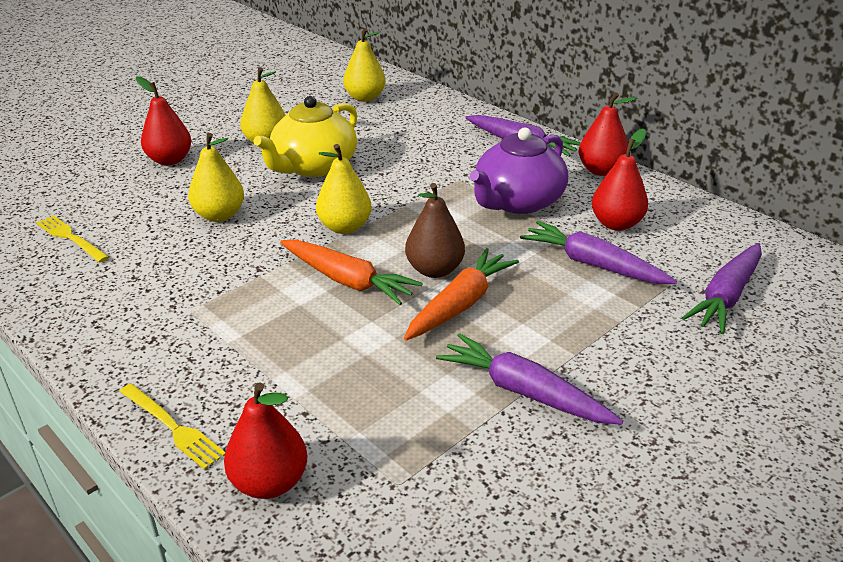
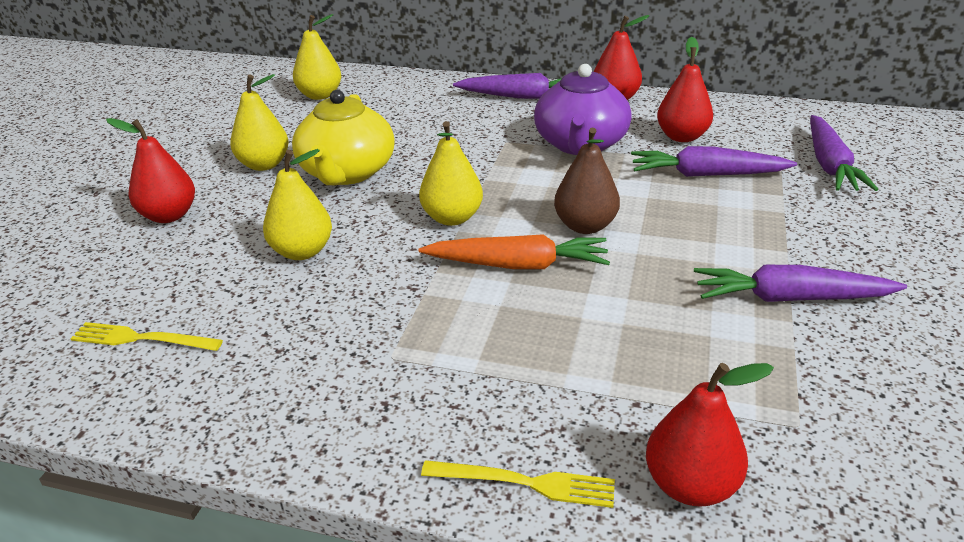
camera: 30 degrees left, 0 degrees up
orange carrot [404,248,519,341] -> none

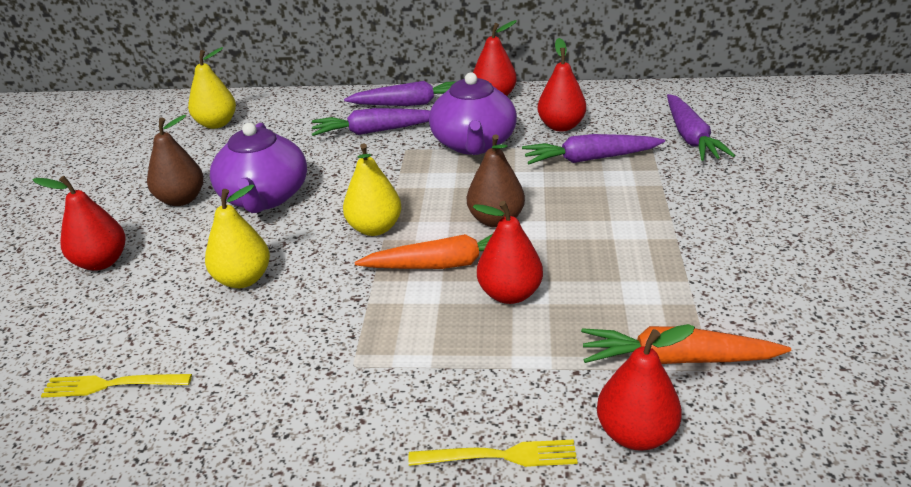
camera: 10 degrees left, 0 degrees up
yellow pear [230,74,289,171] -> brown pear [147,115,204,206]
yellow teapot [292,90,395,185] -> purple teapot [210,123,307,213]
purple carrot [694,265,907,302] -> purple carrot moved to [312,108,430,136]
none -> red pear [473,201,543,304]
none -> orange carrot [581,326,791,364]

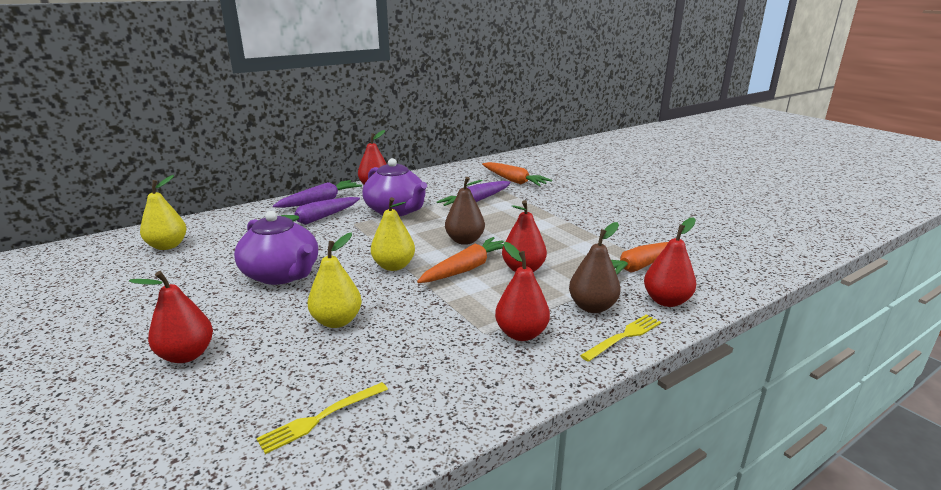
camera: 40 degrees left, 10 degrees down
brown pear [147,115,204,206] -> brown pear moved to [569,222,621,313]
red pear [537,38,586,131] -> red pear moved to [495,242,550,341]
purple carrot [667,94,735,161] -> orange carrot [482,162,552,186]

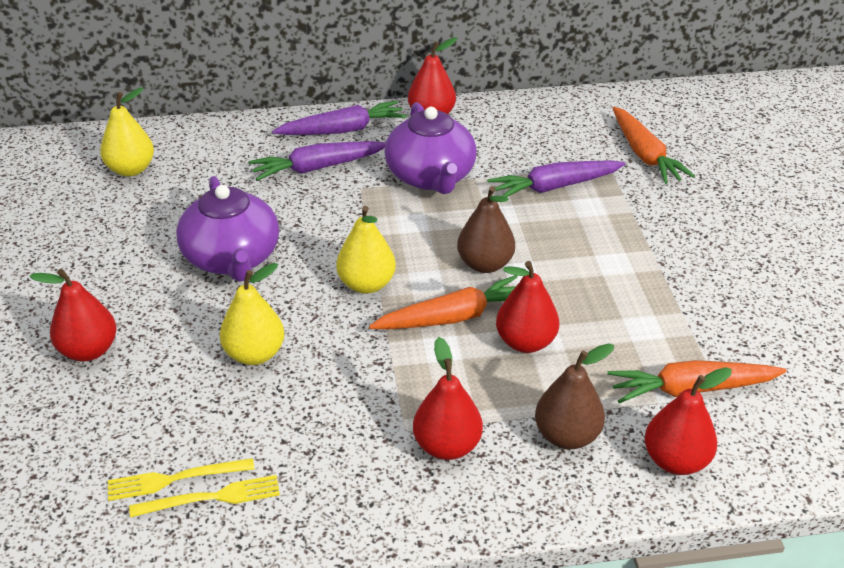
camera: 25 degrees right, 15 degrees up
yellow fork [580,314,661,362] -> yellow fork moved to [129,475,280,518]

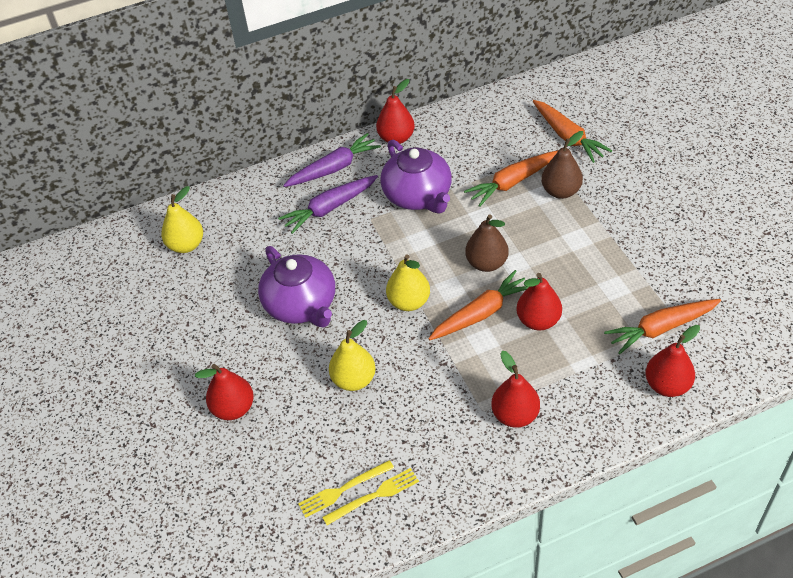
camera: 10 degrees left, 10 degrees up
purple carrot [487,160,626,197] -> orange carrot [464,150,558,207]
brown pear [535,343,614,449] -> brown pear moved to [541,131,583,199]

